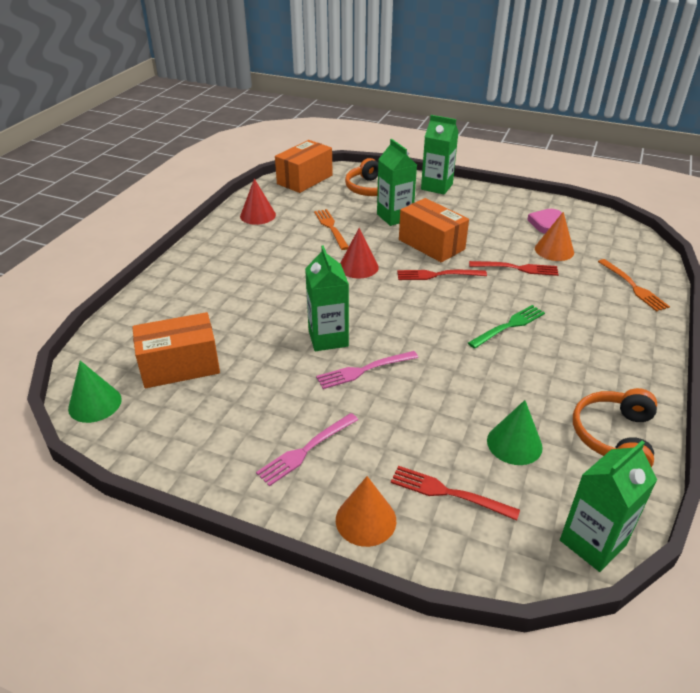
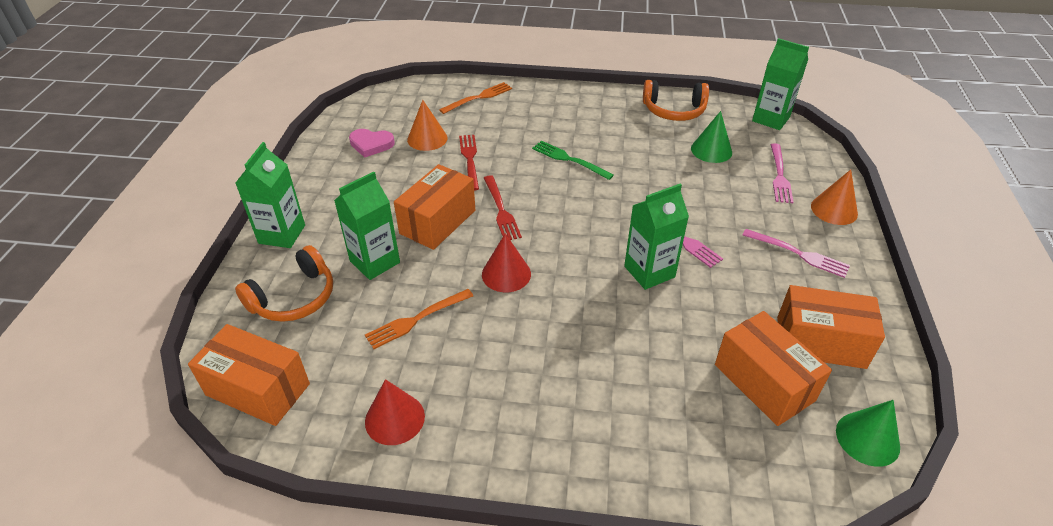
camera: 105 degrees left, 5 degrees up
red fork [391,466,520,521] -> pink fork [770,143,793,203]
none -> orange box [777,285,885,369]

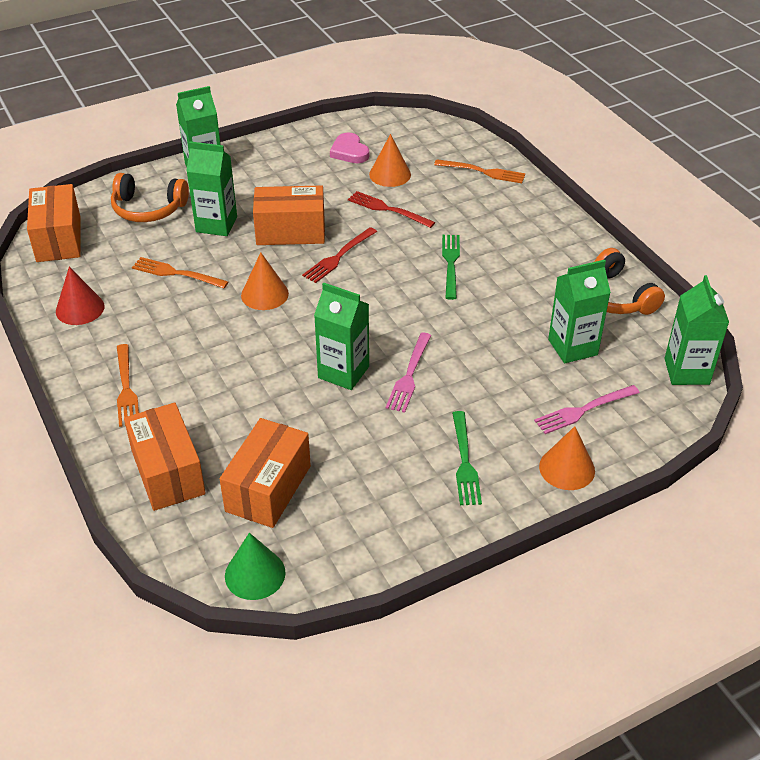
camera: 55 degrees right, 0 degrees up
red fork [459,135,479,191] -> red fork turned 105 degrees counterclockwise [348,191,435,228]
red cone [482,233,531,292] -> orange cone [241,252,289,310]
green cone [691,111,732,163] -> green carton [548,260,611,363]
pink fork [743,229,850,278] -> green fork [452,411,482,505]
orange box [777,285,885,369] -> orange box moved to [124,403,206,511]
none -> orange fork [117,344,139,427]

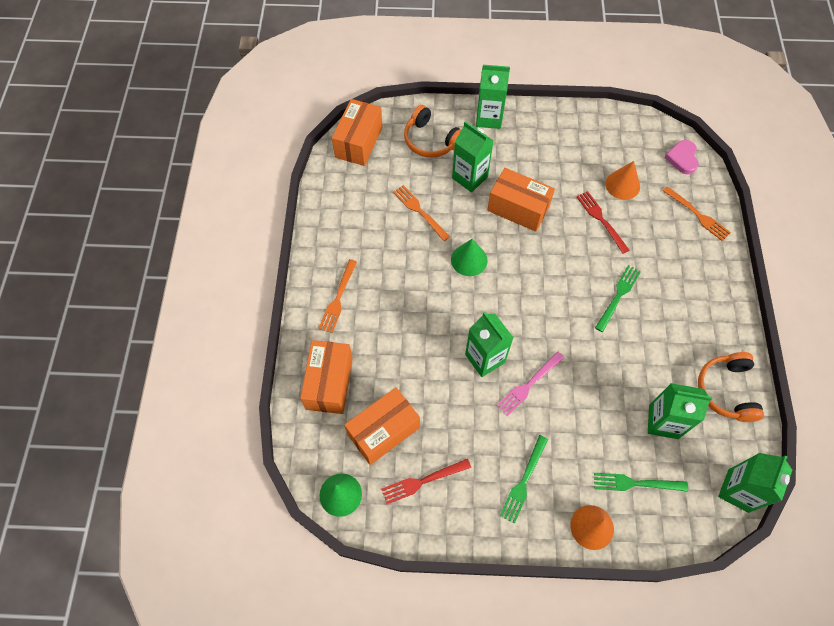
camera: 30 degrees right, 20 degrees up
red cone [56,267,104,325] -> none
orange cone [241,252,289,310] -> green cone [451,239,488,276]
red fork [302,227,377,283] -> red fork moved to [381,459,471,504]
pink heart [330,132,369,163] -> pink heart moved to [665,140,699,175]
pink fork [534,385,640,434] -> green fork [594,473,688,492]

